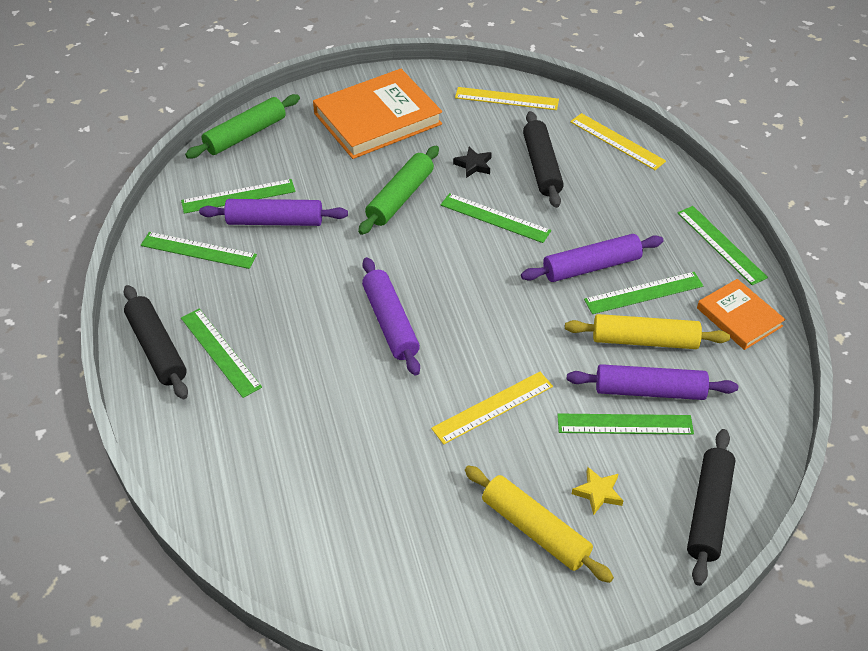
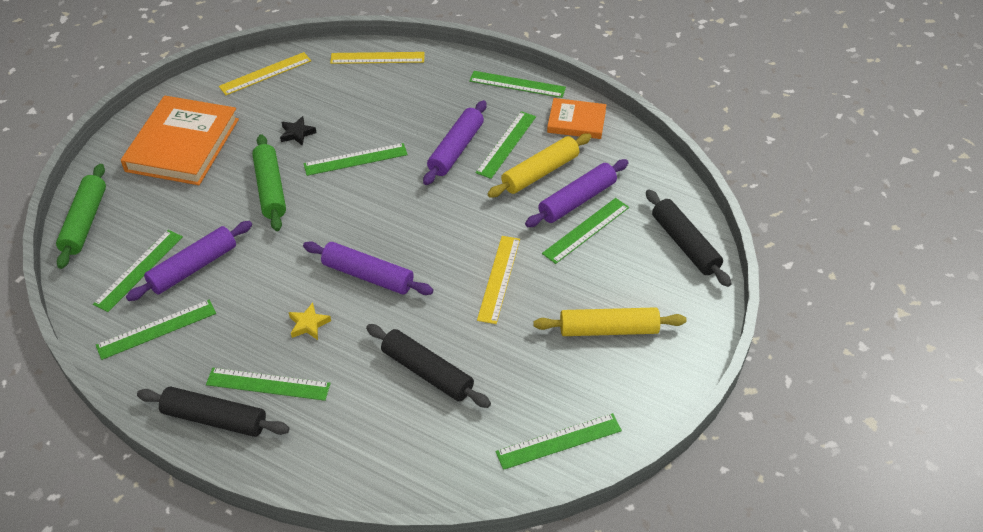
camera: 45 degrees left, 0 degrees up
black rolling pin [523,111,564,208] -> black rolling pin moved to [366,324,491,408]
yellow star [572,467,623,516] -> yellow star moved to [289,303,331,340]
none -> green ruler [496,413,622,470]

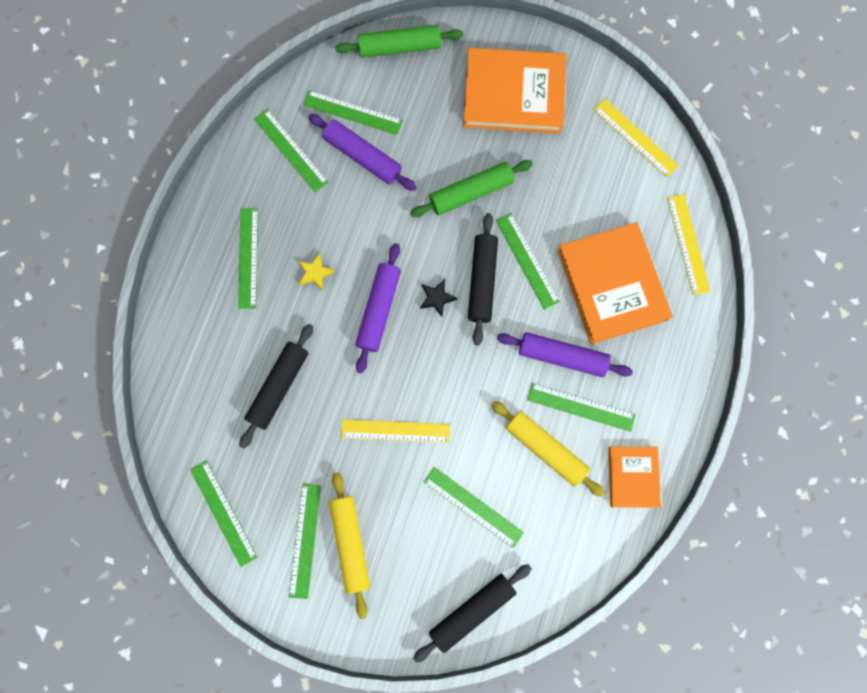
camera: 80 degrees right, 30 degrees up
black rolling pin [137,387,289,437] -> black rolling pin moved to [468,213,498,345]
black star [280,116,317,146] -> black star moved to [420,279,457,317]
green ruler [469,71,566,98] -> green ruler moved to [289,484,321,599]
purple rolling pin [525,159,628,227] -> none
none -> orange book [557,222,673,344]

